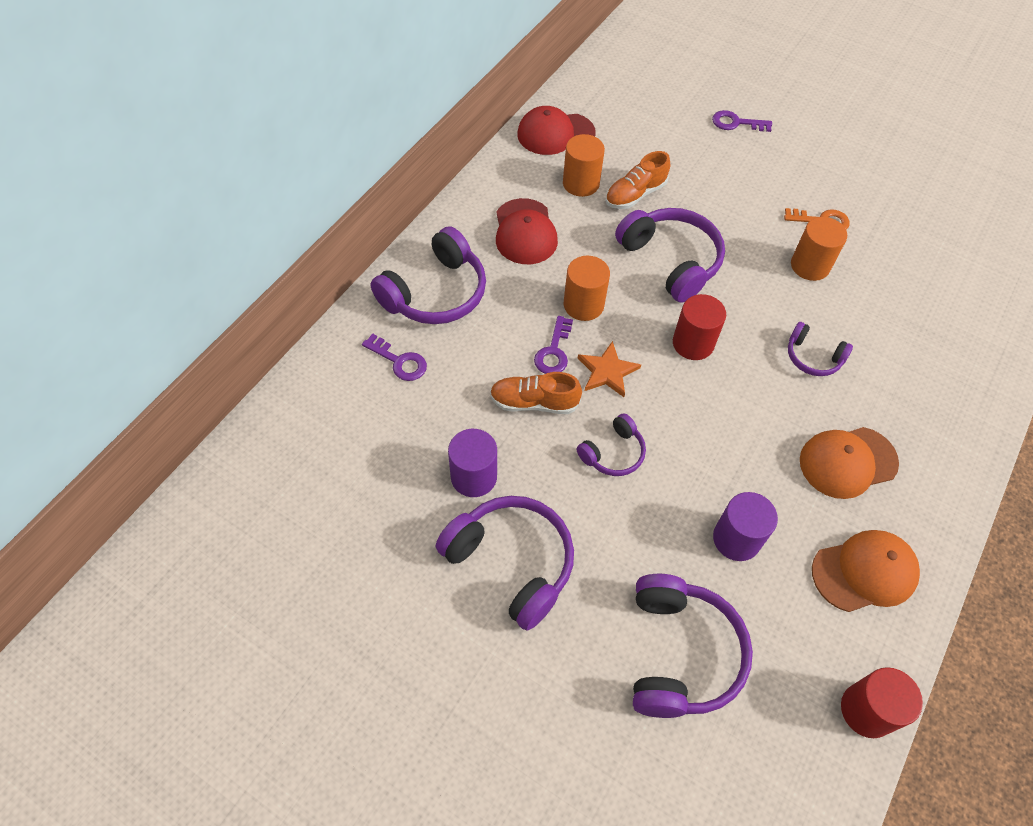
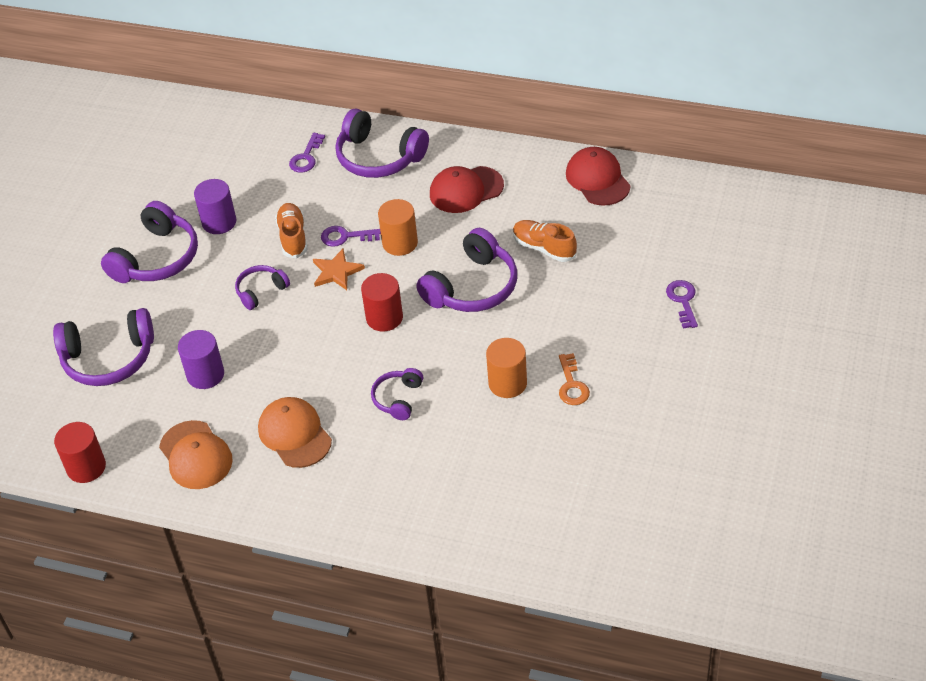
camera: 80 degrees right, 10 degrees down
orange cylinder [563,134,605,197] -> none
purple headphones [576,413,646,476] -> purple headphones turned 105 degrees clockwise [235,265,290,310]

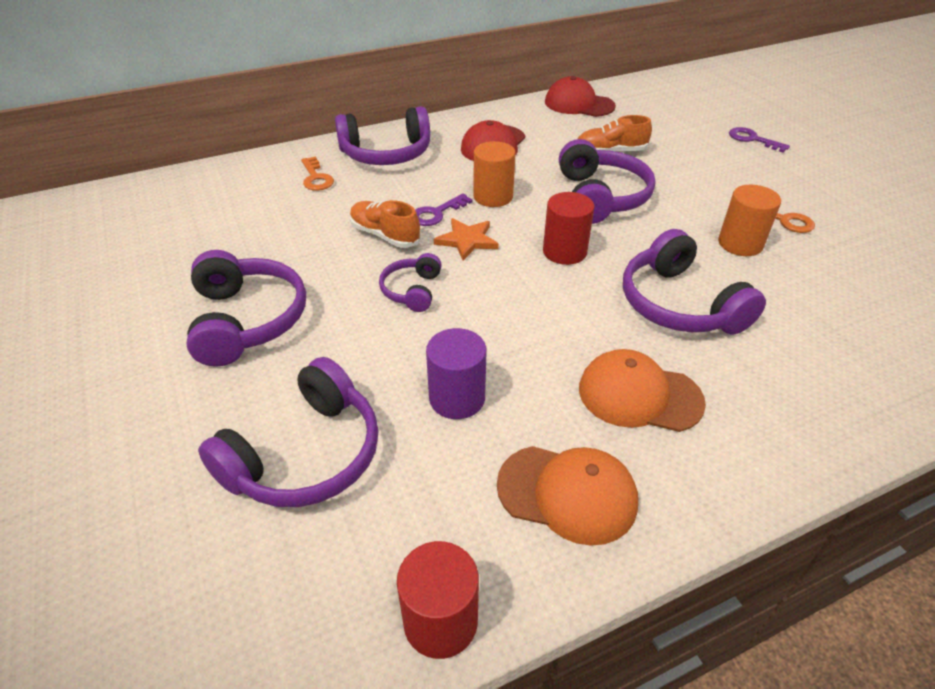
camera: 45 degrees left, 5 degrees down
purple cylinder [194,179,236,234] -> none
purple key [289,133,325,172] -> orange key [301,157,334,191]
purple headphones [371,368,423,420] -> purple headphones [623,229,766,334], size x1.84

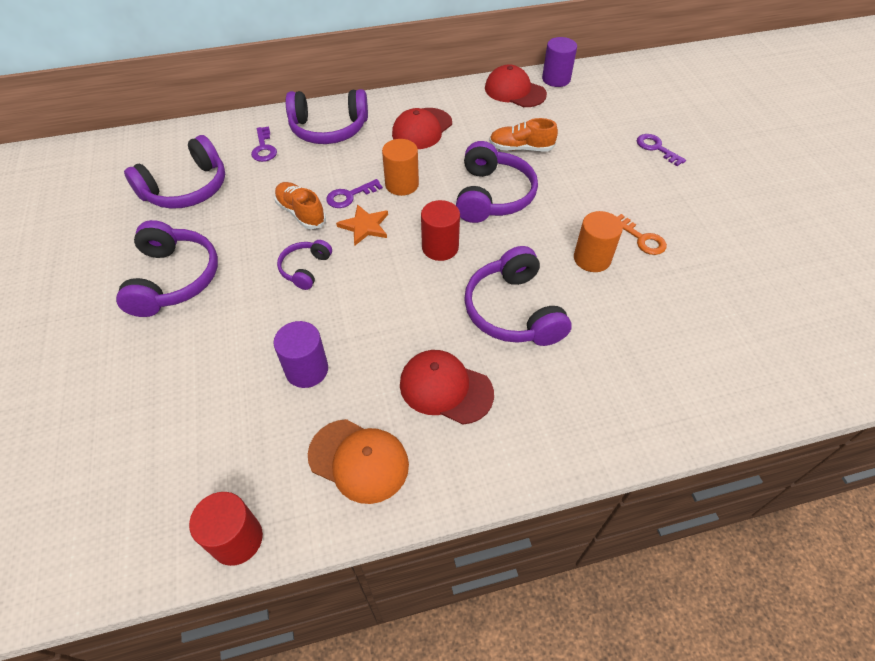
camera: 10 degrees right, 10 degrees up
purple headphones [198,357,378,507] -> purple headphones moved to [124,135,225,209]
orange key [301,157,334,191] -> purple key [251,126,277,162]
orange cap [579,349,706,432] -> red cap [400,350,494,425]
none -> purple cylinder [542,37,577,87]

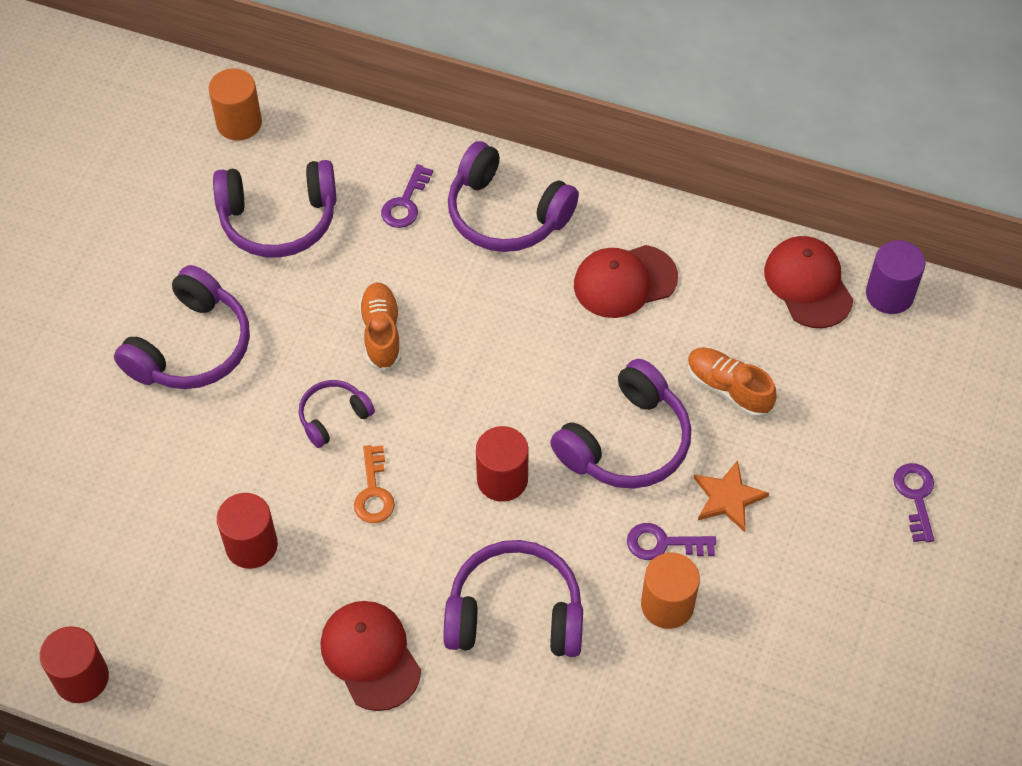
camera: 35 degrees right, 5 degrees up
purple cylinder [274,321,328,388] -> red cylinder [217,493,278,569]
orange cap [308,419,409,504] -> none
purple key [326,179,383,208] -> purple key moved to [627,523,716,560]
orange star [336,204,388,245] -> orange star moved to [694,460,769,532]
orange cylinder [382,139,419,196] -> orange cylinder moved to [209,68,262,140]
purple headphones [464,246,572,346] -> purple headphones turned 75 degrees clockwise [444,540,583,657]
orange key [618,214,667,255] -> orange key moved to [354,445,395,523]

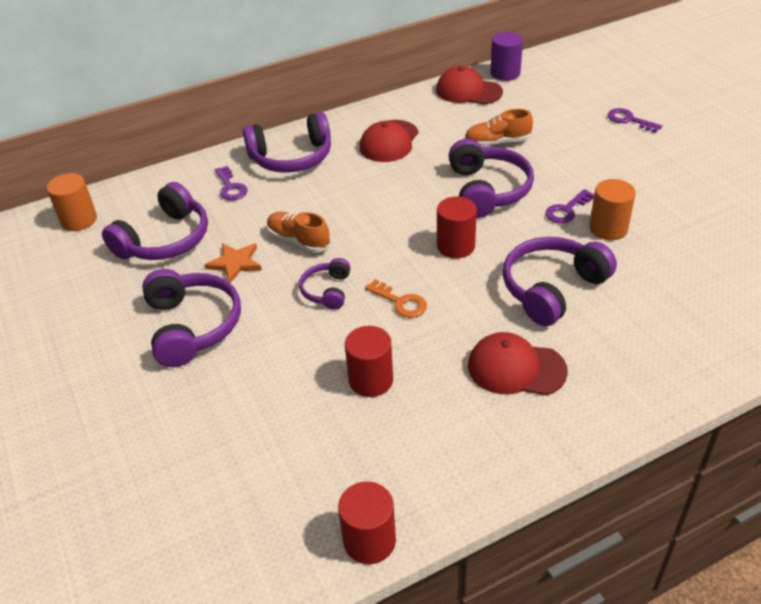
camera: 45 degrees left, 15 degrees down
orange star [694,460,769,532] -> orange star moved to [204,243,262,283]

